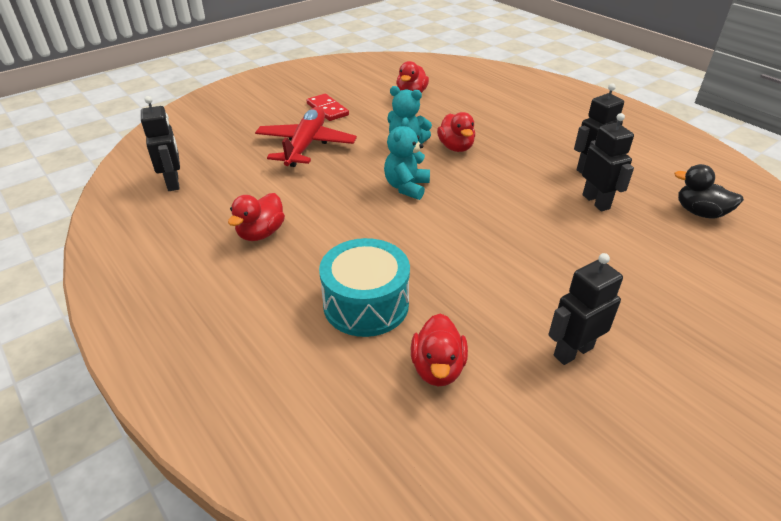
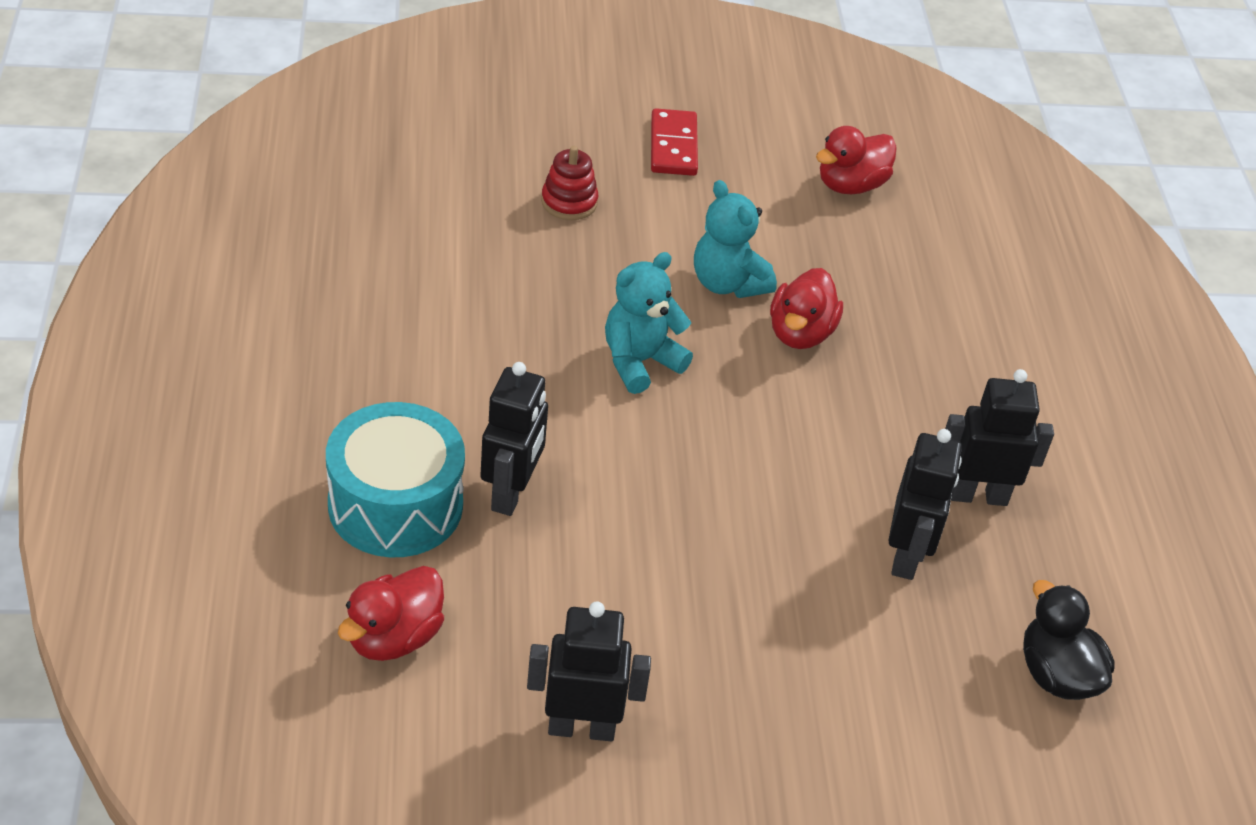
camera: 30 degrees right, 5 degrees up
black robot [141,96,180,191] -> black robot moved to [480,362,548,516]
red duck [228,193,285,241] -> none
red plane [255,107,357,167] -> red stacking toy [541,146,598,220]

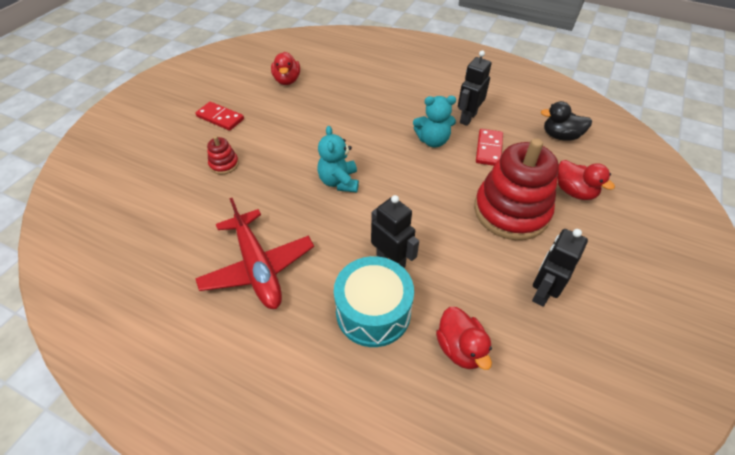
camera: 55 degrees left, 5 degrees up
turquoise teddy bear [694,180,777,298] -> turquoise teddy bear moved to [413,96,456,147]
red duck [770,268,843,349] -> red duck moved to [557,160,615,200]
black robot [888,429,962,580] -> red domino [476,129,503,166]
none -> red plane [195,198,314,309]
none -> red stacking toy [474,138,559,240]

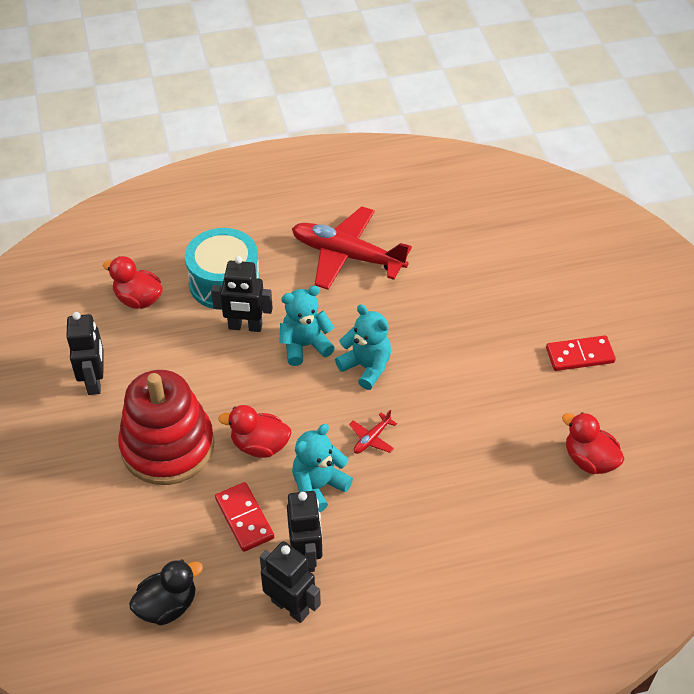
camera: 140 degrees right, 0 degrees up
red stacking toy [207,136,239,175] -> none
red duck [557,160,615,200] -> red duck moved to [218,405,291,458]
none -> black robot [260,541,321,623]
none -> turquoise teddy bear [279,286,335,366]
none -> red plane [349,410,397,454]

